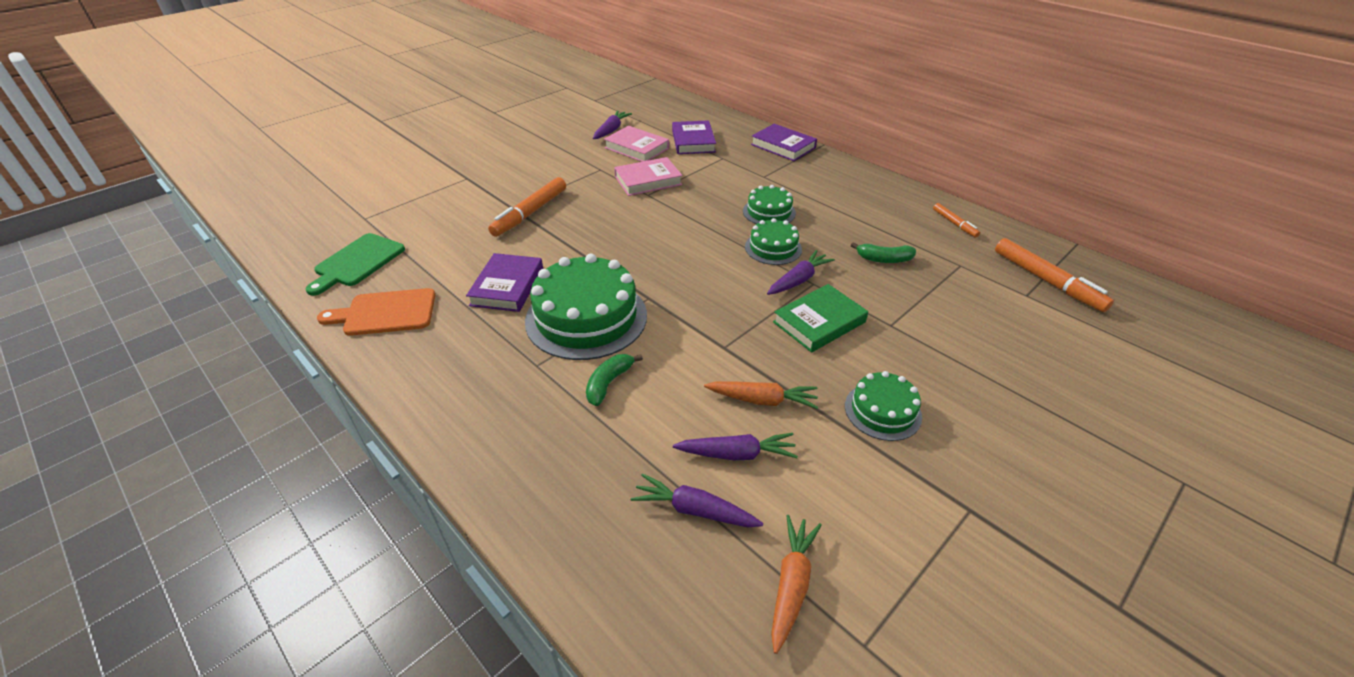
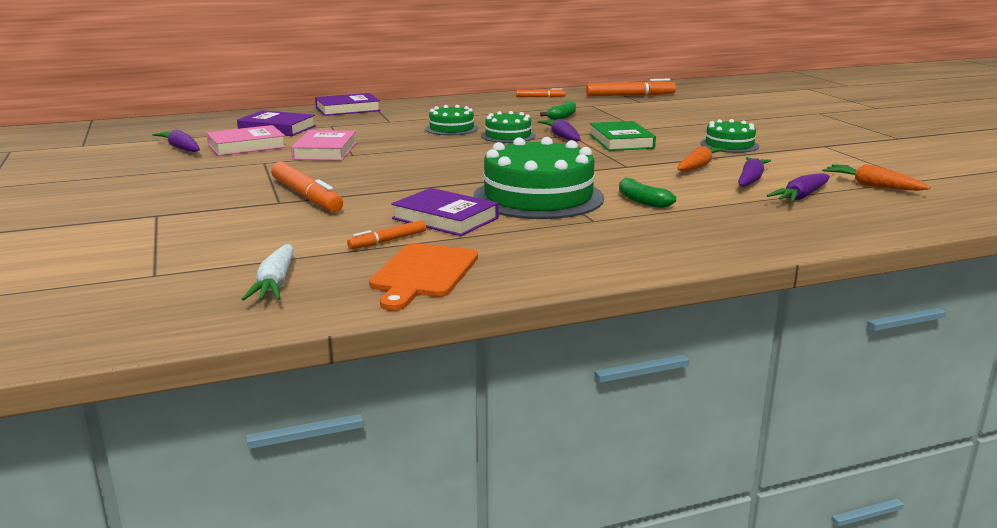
camera: 65 degrees left, 20 degrees down
green cutting board [305,233,405,296] -> white carrot [242,244,294,301]
none -> orange marker [347,220,426,249]

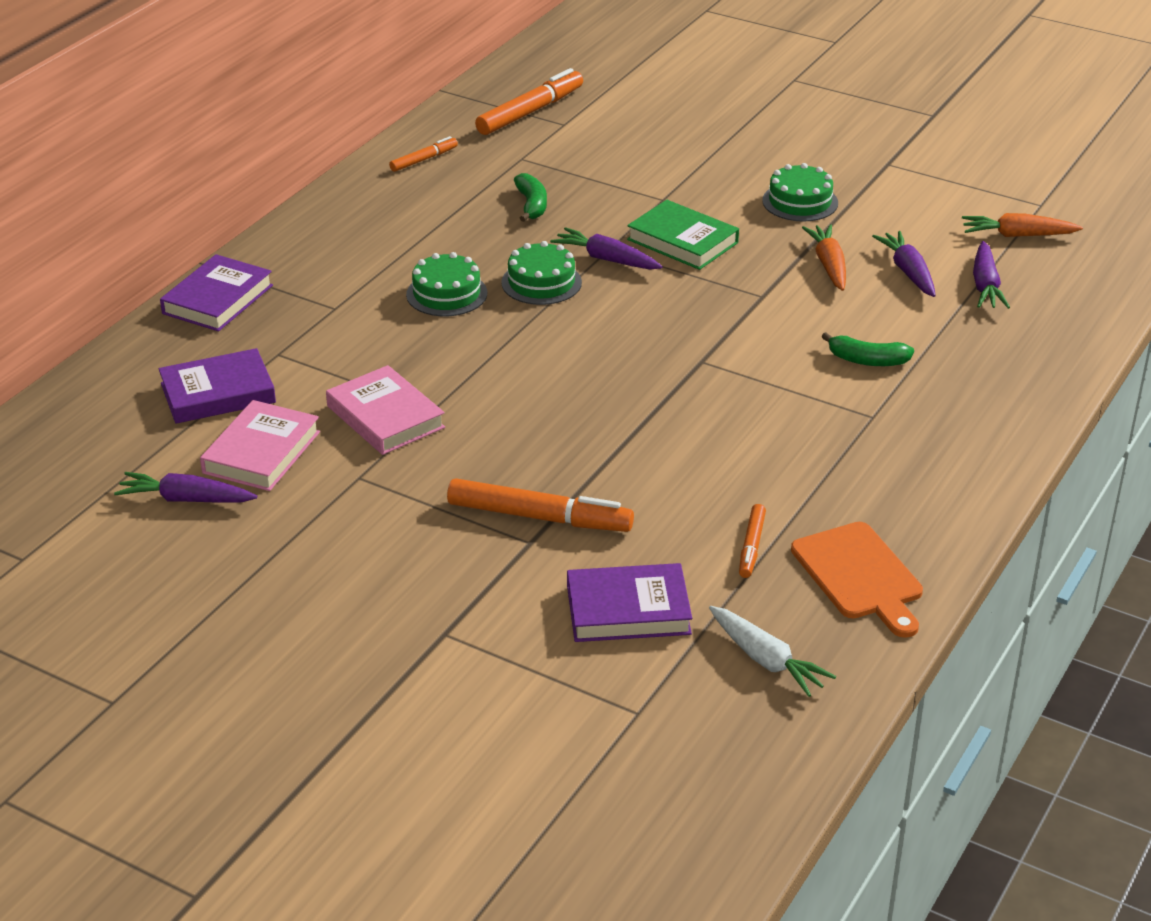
camera: 40 degrees left, 15 degrees up
purple book [391,188,499,236] -> purple book moved to [567,563,692,642]
green cake [473,137,604,219] -> none

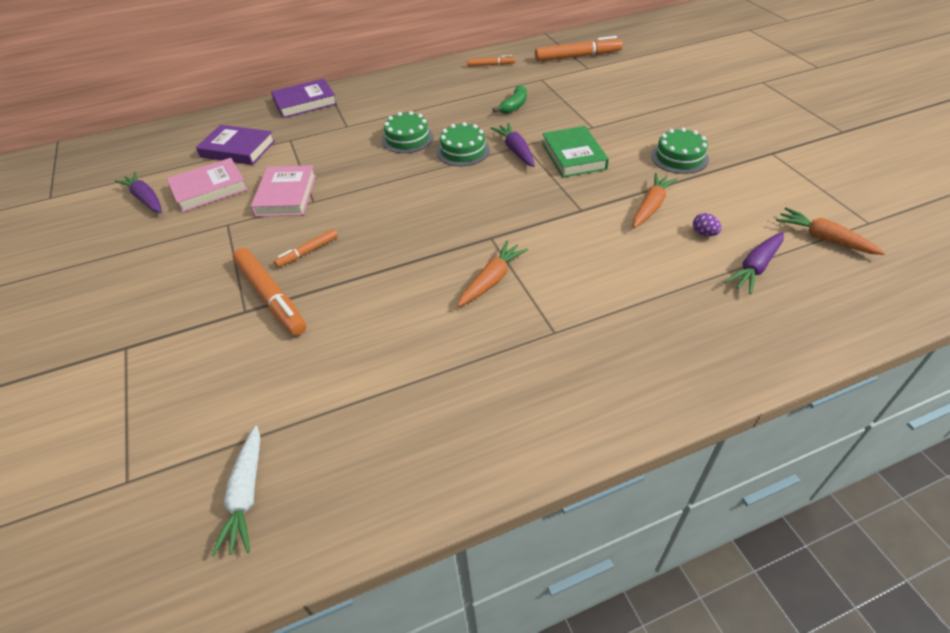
camera: 40 degrees right, 10 degrees up
purple book [567,563,692,642] -> none
orange marker [739,504,766,578] -> orange marker moved to [274,229,338,267]
orange cutting board [791,522,923,638] -> none
green banana [822,332,914,366] -> none
purple carrot [872,231,936,297] -> purple egg [693,213,722,236]
none -> orange carrot [457,241,528,307]

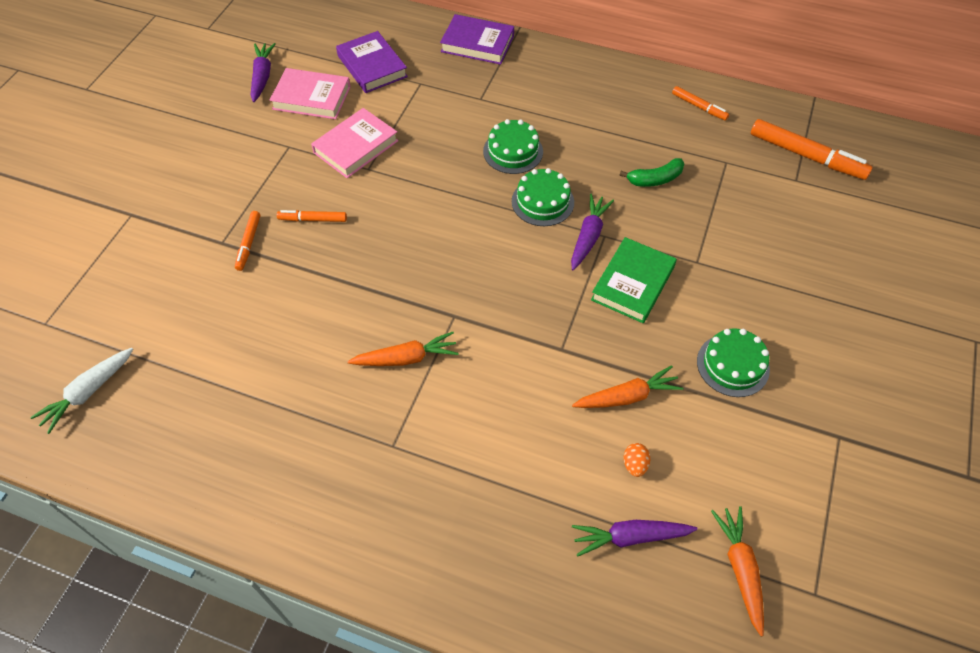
camera: 40 degrees right, 10 degrees up
orange marker [233,248,306,336] -> orange marker [235,211,260,271], size x0.54
purple egg [693,213,722,236] -> orange egg [624,443,650,477]

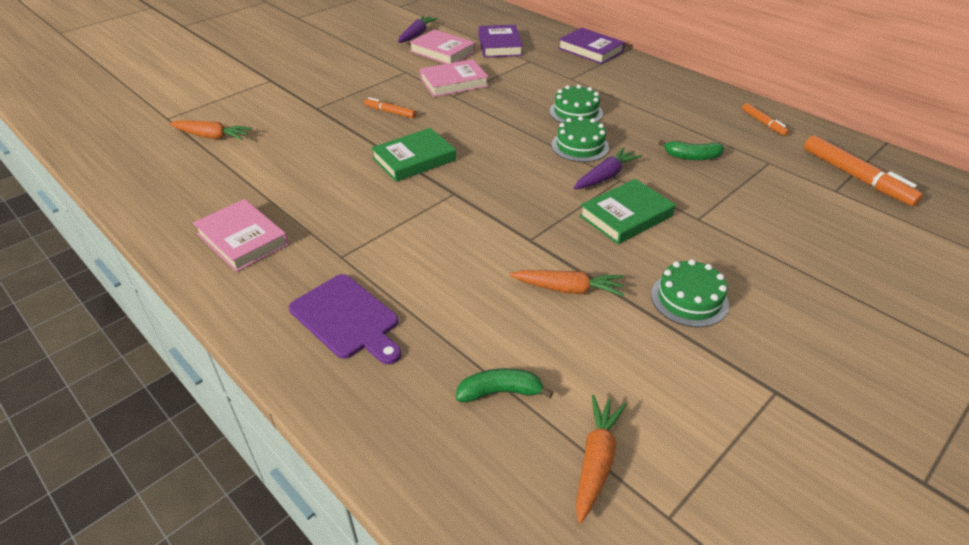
camera: 25 degrees right, 15 degrees down
white carrot [30,348,133,434] -> none
orange marker [235,211,260,271] -> none
orange carrot [347,332,459,366] -> orange carrot moved to [169,121,252,140]
purple carrot [572,520,698,556] -> green banana [456,368,553,402]
orange egg [624,443,650,477] -> none
none -> pink book [193,199,289,272]
none -> purple cutting board [289,274,401,365]
none -> green book [371,128,456,182]

